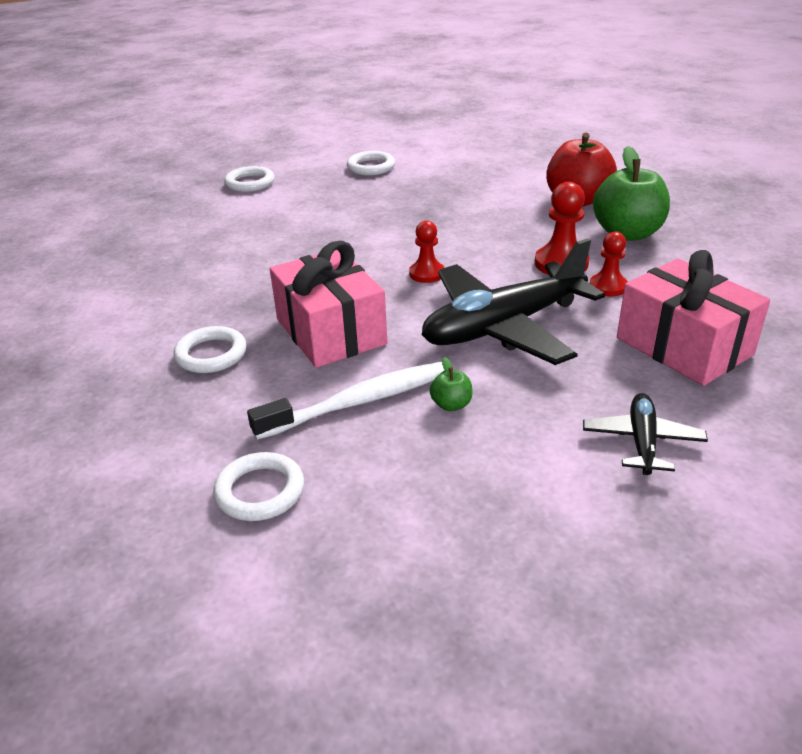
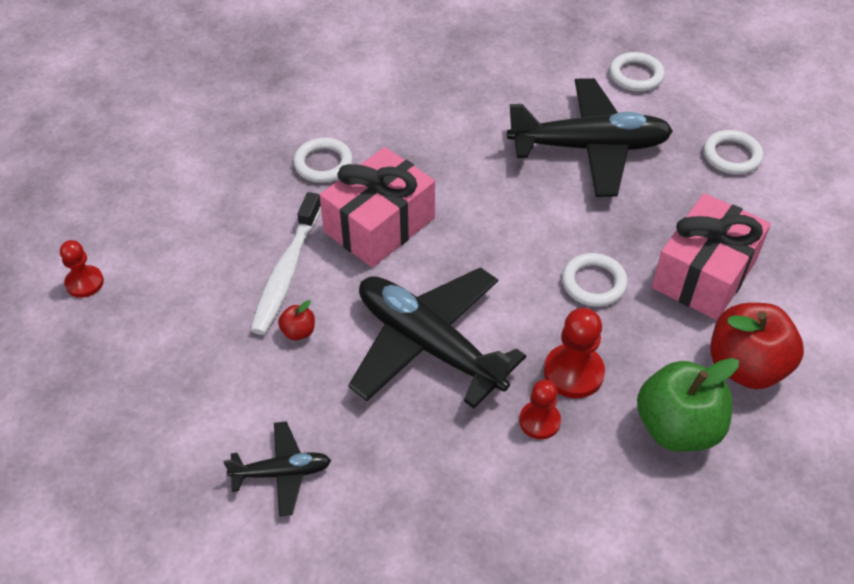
camera: 70 degrees right, 15 degrees up
white ring [213,452,304,521] -> white ring moved to [562,253,628,307]
white toothbrush [247,362,445,440] -> white toothbrush turned 60 degrees clockwise [250,192,321,335]
red pawn [409,220,445,283] -> red pawn moved to [60,240,104,298]
green apple [430,357,473,411] -> red apple [278,300,315,340]
pink gift [617,250,770,386] -> pink gift moved to [652,193,771,320]
none -> black plane [507,78,673,197]

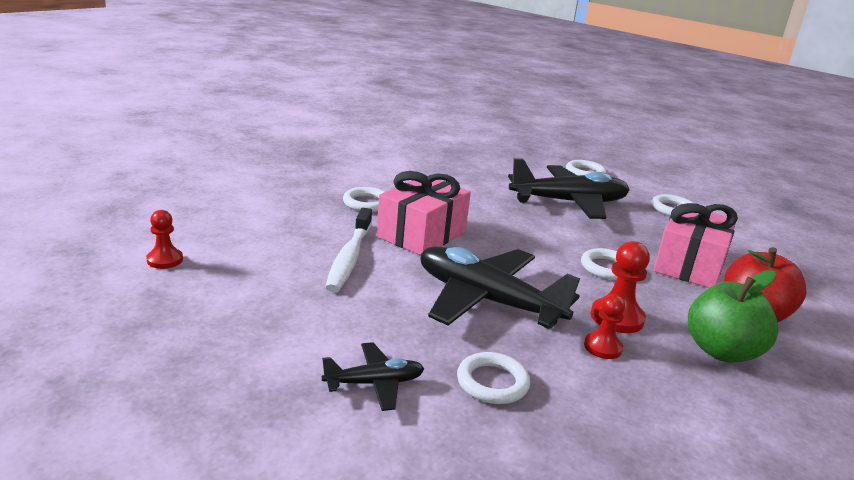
camera: 10 degrees left, 25 degrees down
red apple [278,300,315,340] -> none
none -> white ring [457,352,530,404]

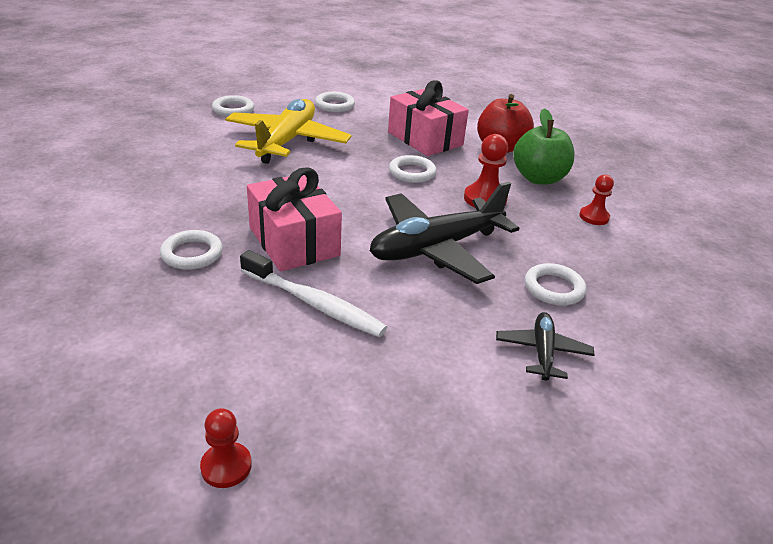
camera: 65 degrees left, 10 degrees up
black plane [508,158,630,219] -> yellow plane [225,99,351,164]
red pawn [584,295,625,359] -> red pawn moved to [579,175,614,225]

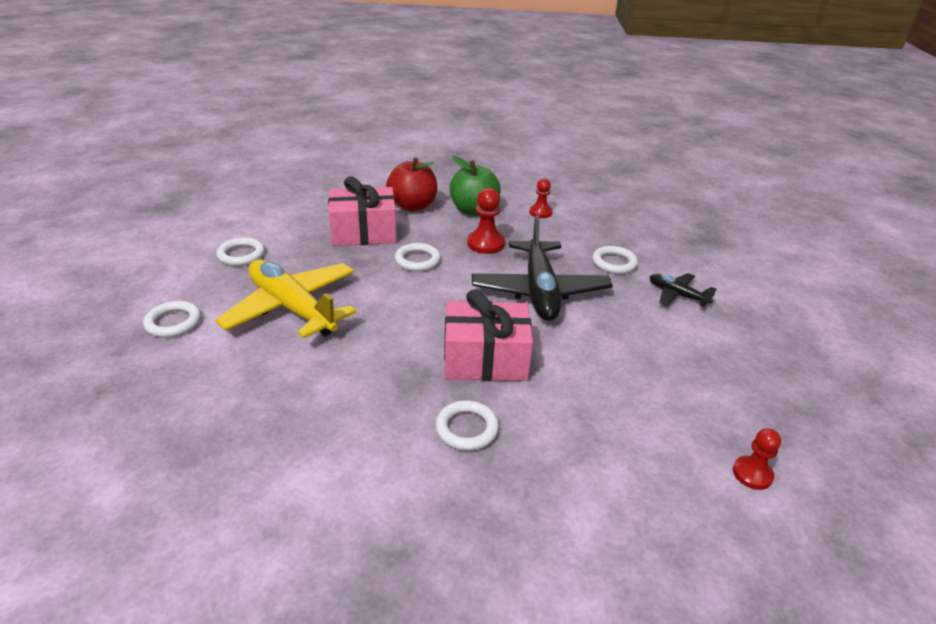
camera: 60 degrees left, 0 degrees up
white toothbrush [240,250,387,337] -> none

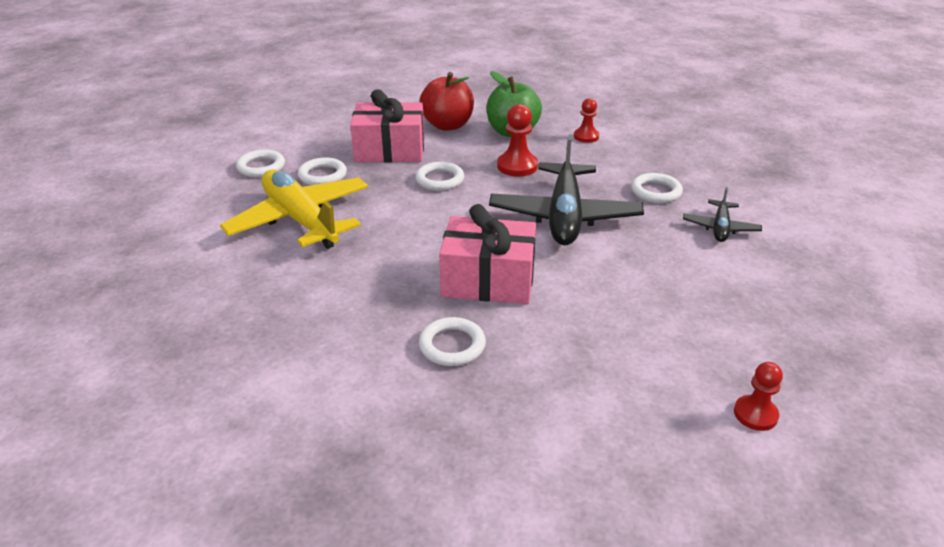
camera: 10 degrees right, 0 degrees up
white ring [143,301,201,337] -> white ring moved to [298,158,347,185]
black plane [649,273,717,306] -> black plane turned 120 degrees counterclockwise [683,187,762,242]

